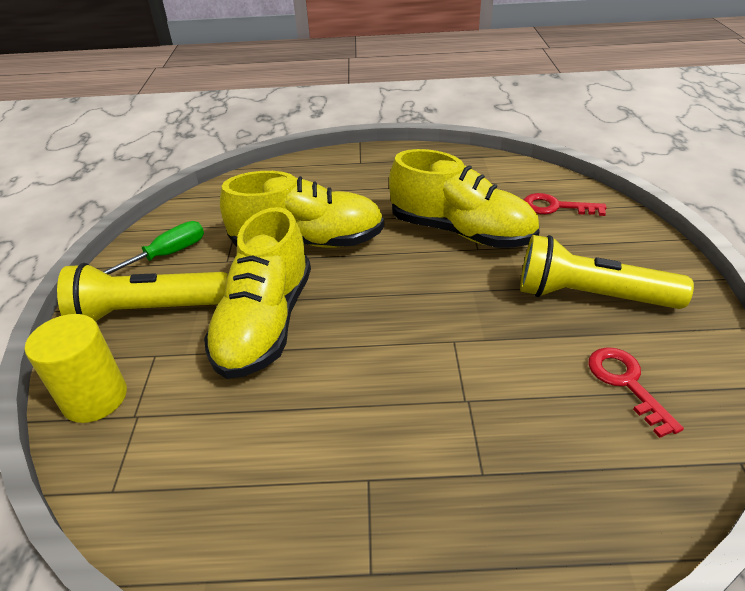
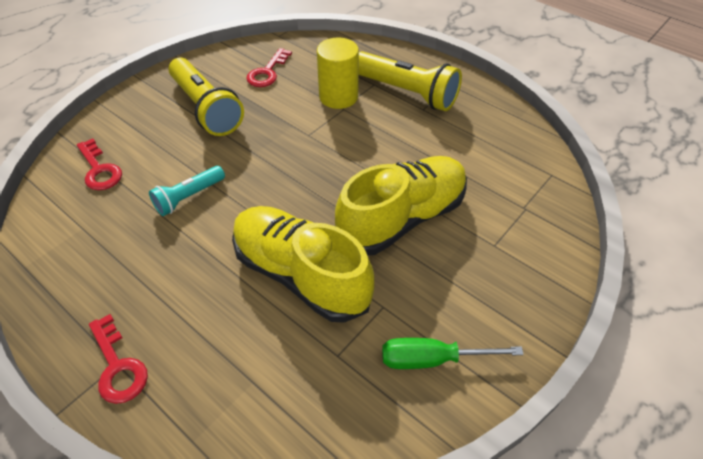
camera: 140 degrees left, 10 degrees up
yellow cylinder [25,314,127,423] -> yellow cylinder moved to [317,38,359,109]
yellow flashlight [57,263,228,322] -> yellow flashlight moved to [359,51,462,111]
yellow shoe [389,149,540,248] -> turquoise flashlight [149,166,225,216]
none -> red key [89,314,148,404]

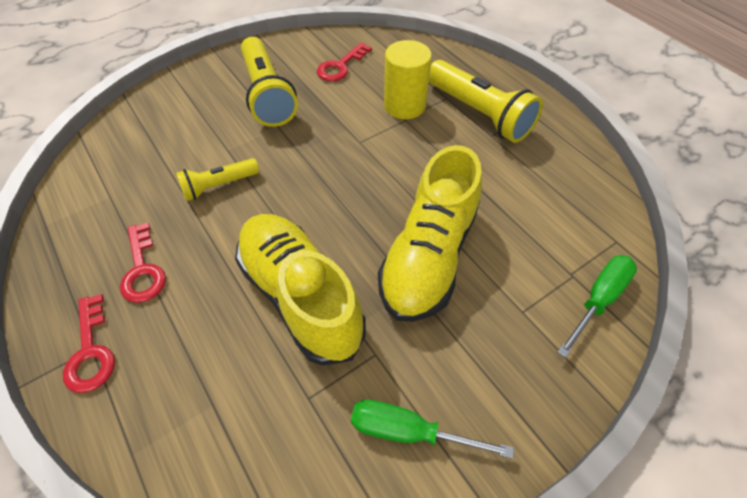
camera: 15 degrees right, 5 degrees up
red key [77,139,122,190] -> red key moved to [120,222,166,303]
turquoise flashlight [149,166,225,216] -> yellow flashlight [176,158,259,201]
yellow shoe [335,156,467,255] -> yellow shoe turned 135 degrees clockwise [378,145,482,322]
none -> green screwdriver [557,255,637,358]

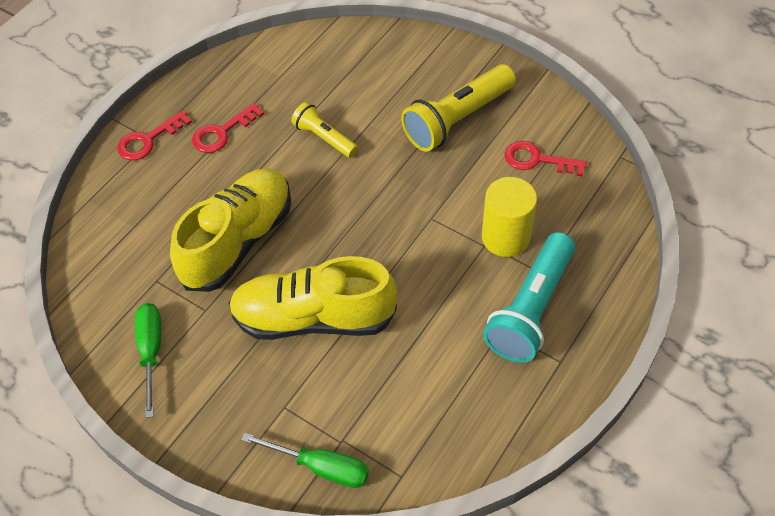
camera: 70 degrees right, 0 degrees up
yellow flashlight [429,60,543,143] -> turquoise flashlight [483,232,575,363]

